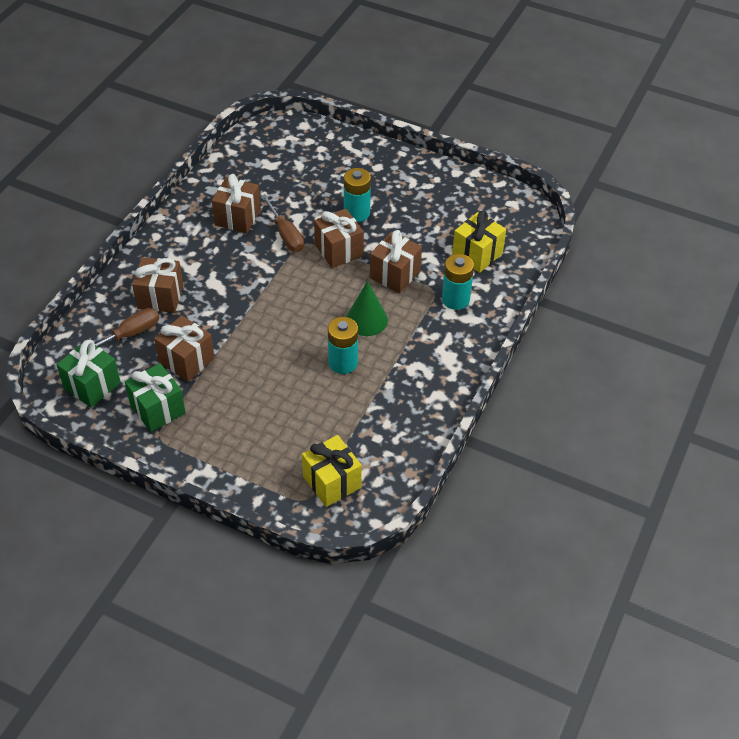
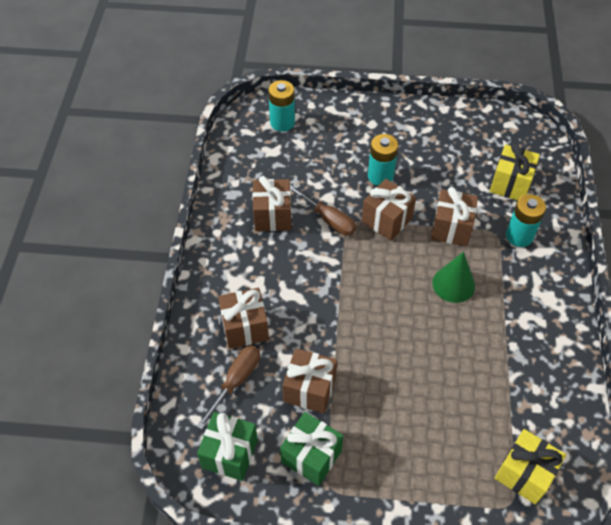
camera: 20 degrees left, 5 degrees up
turquoise battery [328,317,358,374] -> turquoise battery moved to [268,80,295,132]

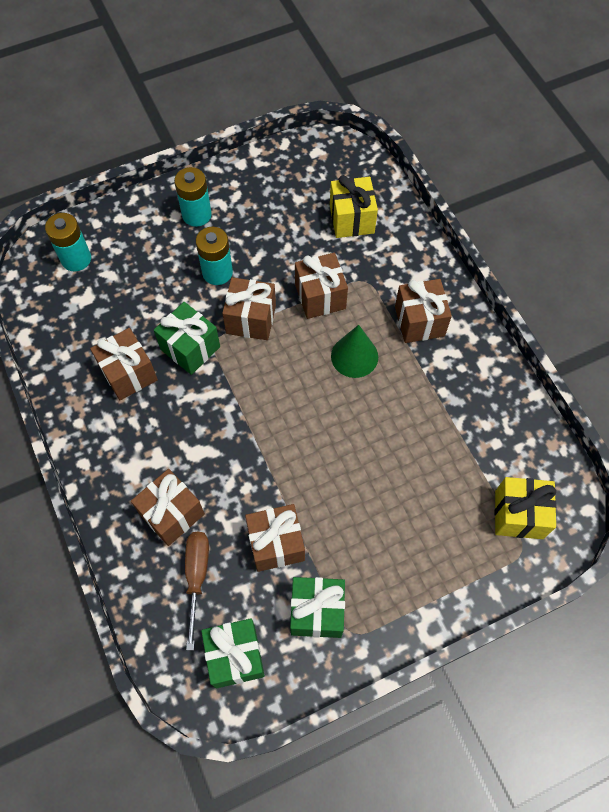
camera: 30 degrees left, 10 degrees up
brown screwdriver [290,185,356,236] -> green gift [154,302,220,375]
turquoise battery [506,194,546,247] -> turquoise battery moved to [174,167,212,227]
none -> brown gift [395,279,452,343]

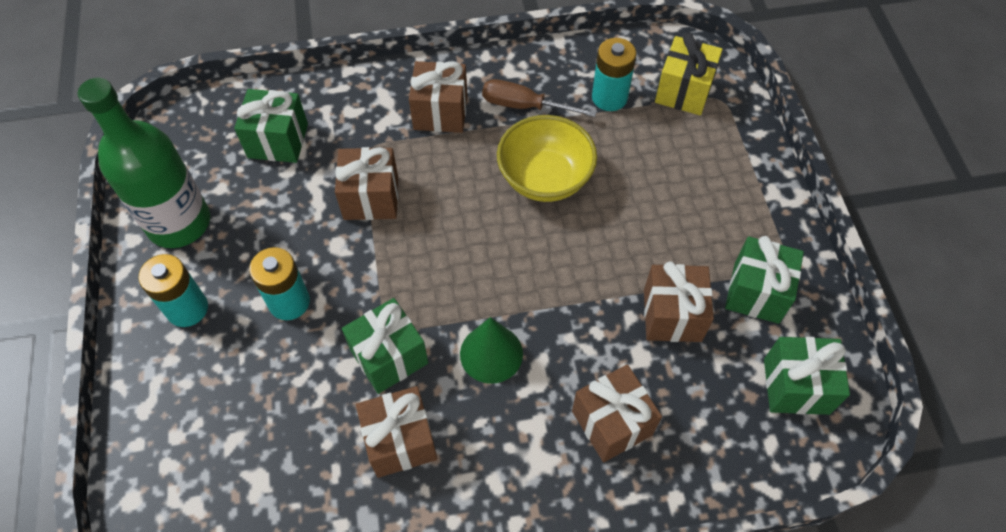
camera: 75 degrees left, 5 degrees down
turquoise battery [45,213,91,271] -> turquoise battery moved to [592,38,637,111]
brown screwdriver [185,532,209,651] -> brown screwdriver moved to [482,79,597,117]
brown gift [222,277,276,340] -> none
yellow gift [330,175,378,238] -> green gift [234,89,308,163]
green cone [331,325,378,378] -> green cone moved to [460,317,523,384]
none -> green bottle [78,78,210,248]
none -> yellow bowl [497,115,597,202]

